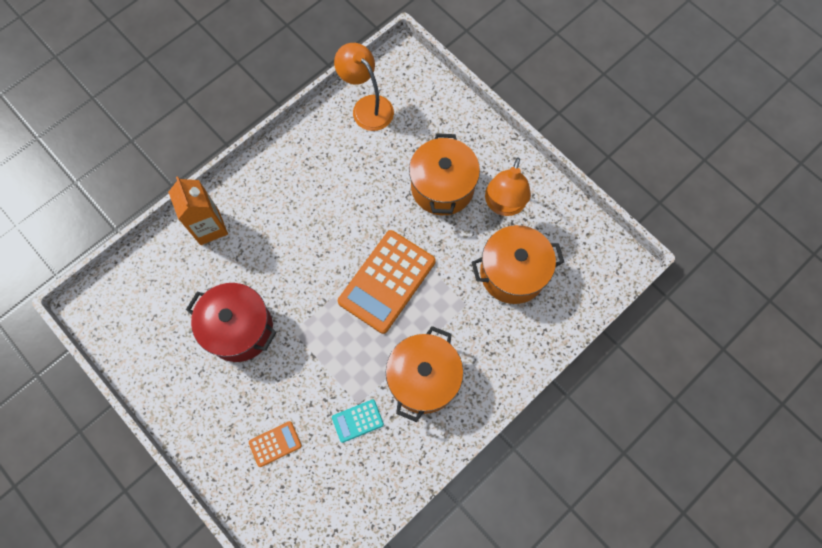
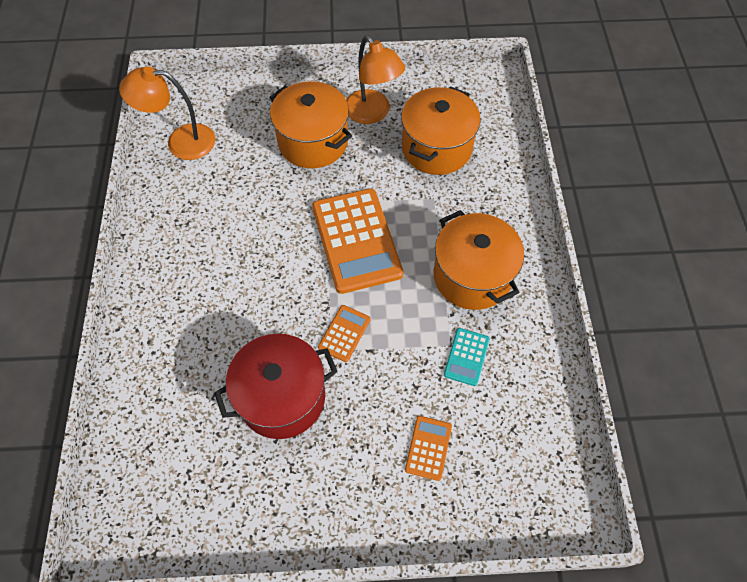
camera: 50 degrees left, 10 degrees down
orange carton [168,176,228,245] -> none
none -> orange calculator [318,305,371,362]

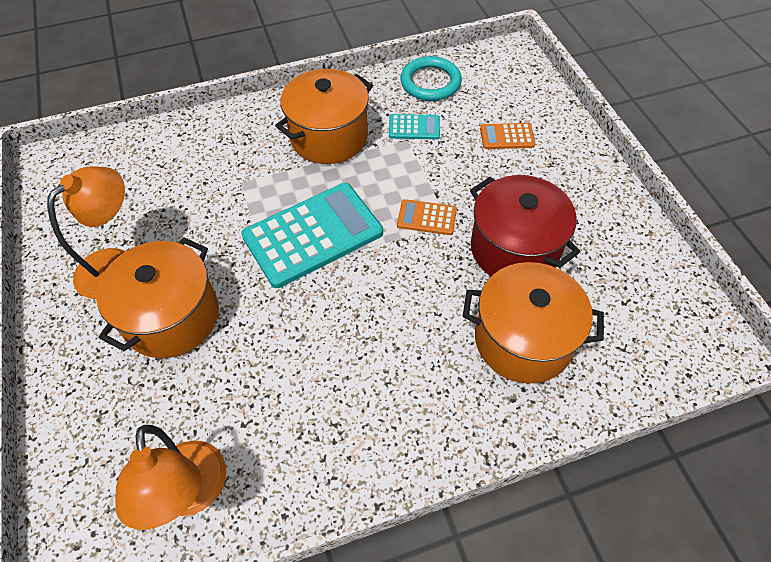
camera: 105 degrees left, 5 degrees down
orange calculator [312,188,403,294] -> turquoise calculator [241,183,383,288]
orange pot [401,86,481,175] -> orange pot moved to [463,262,604,383]
none -> turquoise ring [400,56,462,101]

